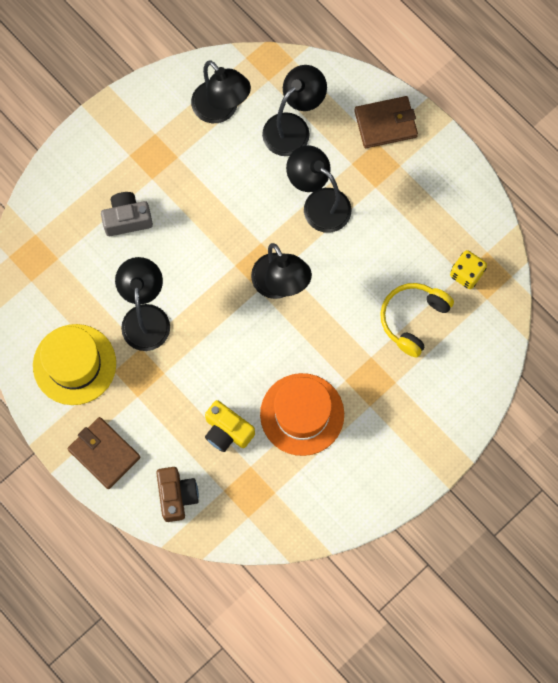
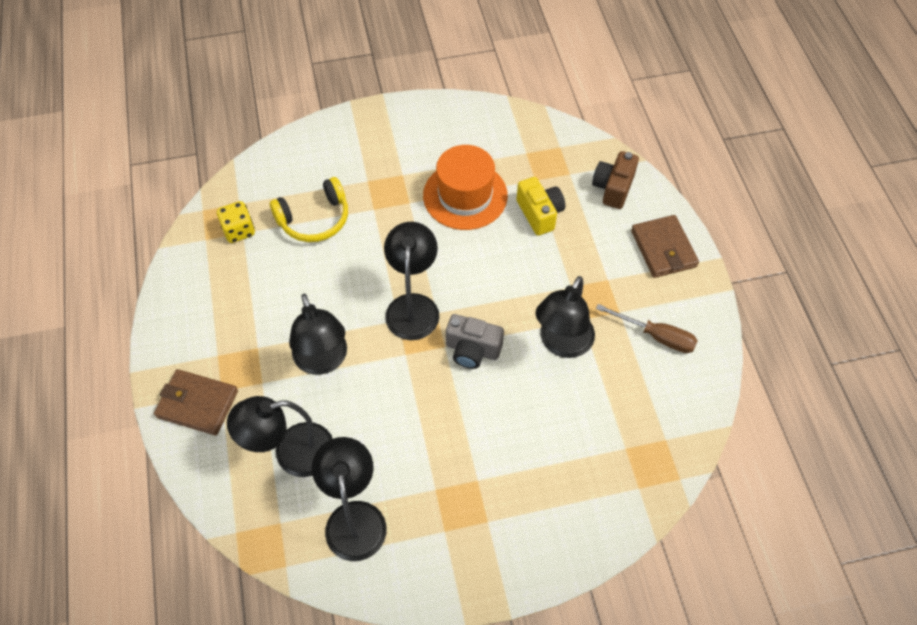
camera: 150 degrees left, 15 degrees down
yellow hat [33,324,116,405] -> brown screwdriver [596,304,698,353]
grey camera [101,192,153,236] -> grey camera moved to [446,314,504,369]

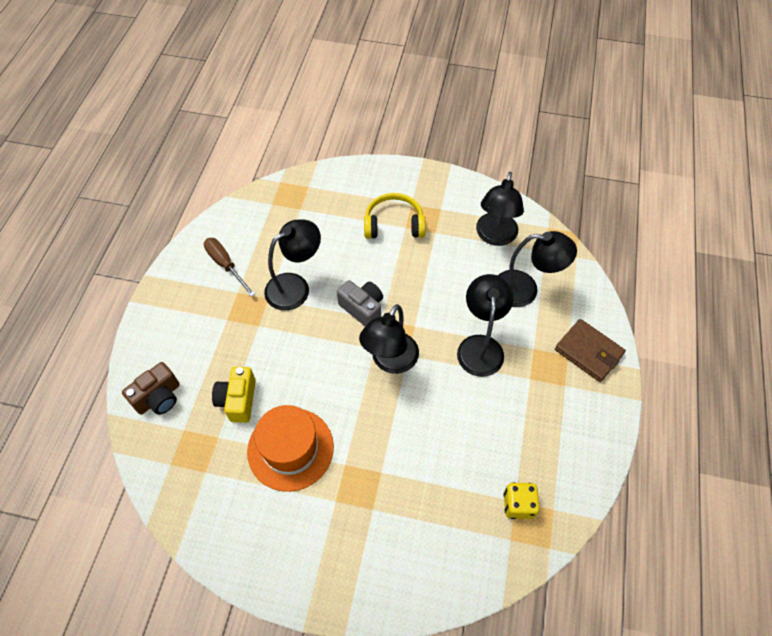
camera: 155 degrees left, 0 degrees up
yellow headphones [270,177,348,242] -> yellow headphones moved to [364,193,426,239]
brown wallet [631,215,699,278] -> none

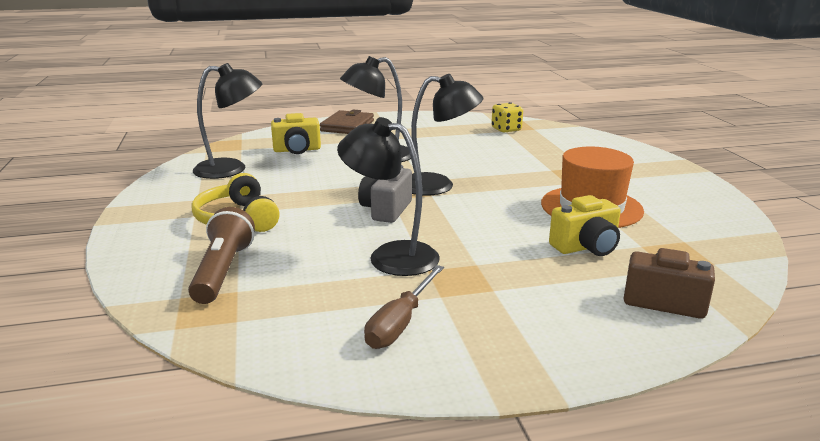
camera: 115 degrees left, 35 degrees down
black lamp [498,231,577,307] -> yellow camera [271,113,321,154]
none -> brown flashlight [188,207,255,304]

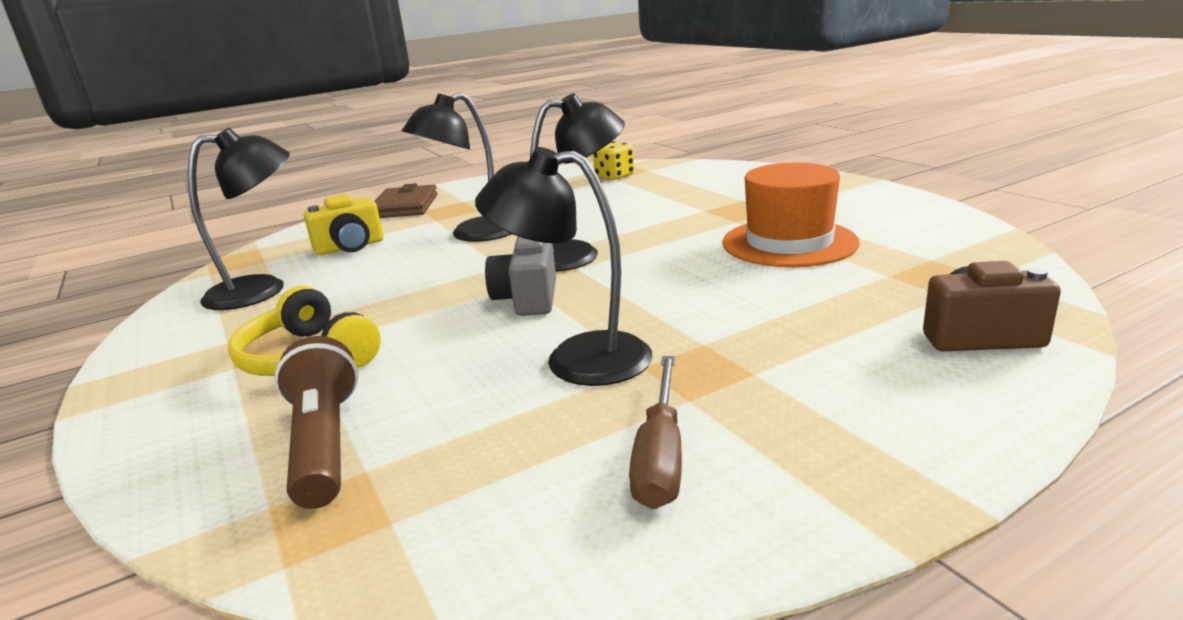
camera: 15 degrees left, 0 degrees up
yellow camera [549,195,621,256] -> none

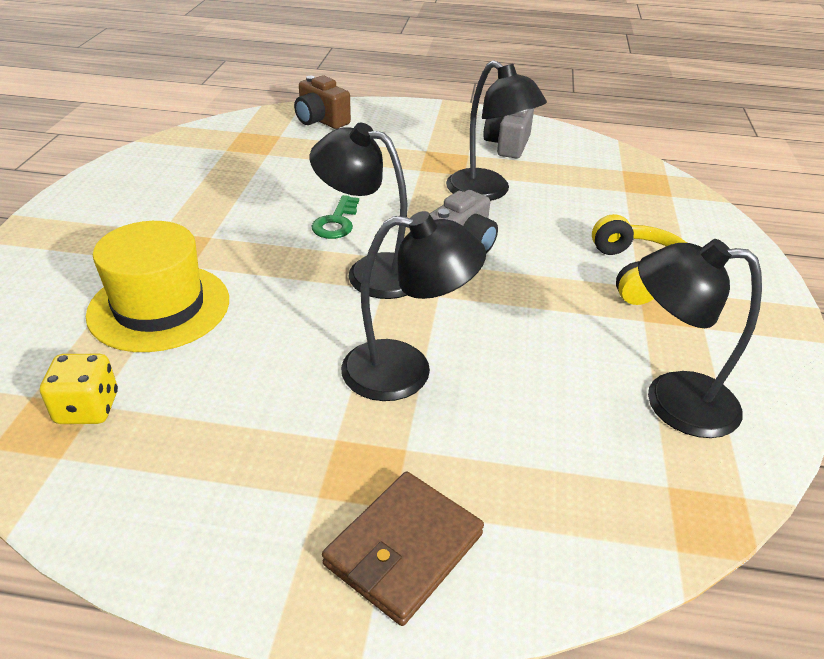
camera: 145 degrees left, 15 degrees up
brown flashlight [274,336,359,509] -> none
yellow camera [304,194,383,255] -> none
brown screwdriver [629,356,682,509] -> grey camera [483,108,534,159]
orange hat [722,163,860,267] -> none
none -> yellow hat [86,221,229,352]
none -> green key [312,195,359,239]

